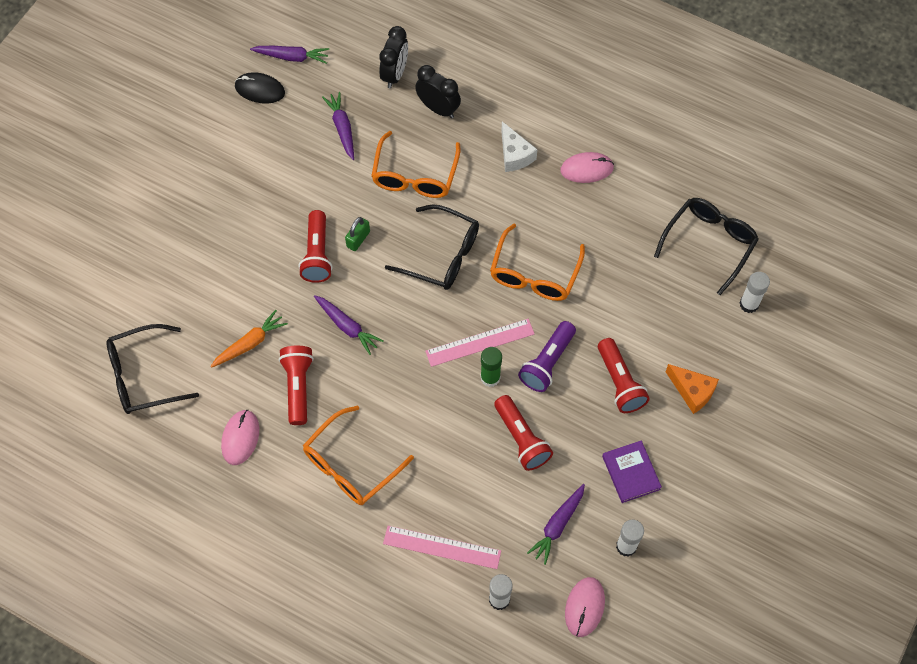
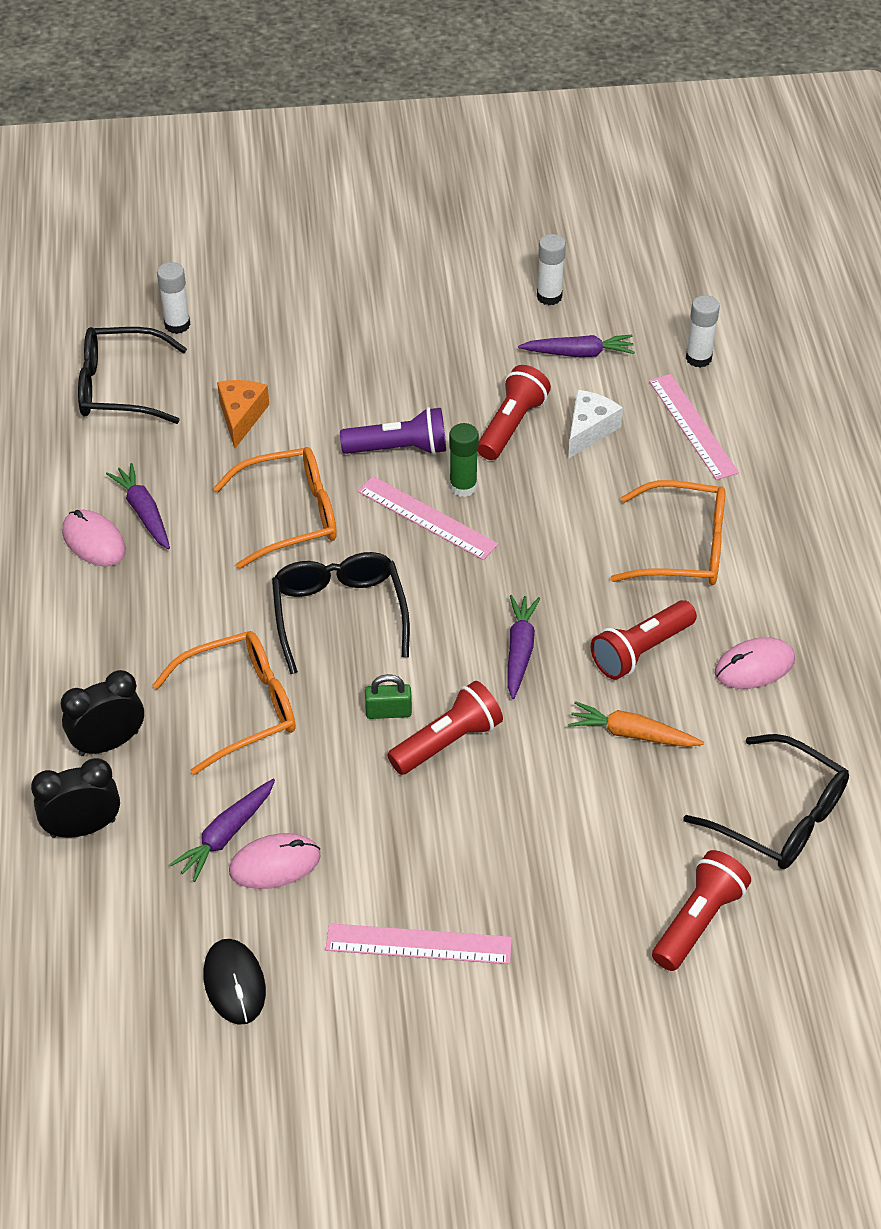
camera: 125 degrees left, 15 degrees down
purple carrot [250,46,329,64] -> purple carrot moved to [106,463,170,549]
black clock [415,65,461,118] -> black clock turned 60 degrees clockwise [61,670,144,756]
white cheese [501,122,537,172] -> white cheese moved to [568,390,623,459]
pink mouse [565,577,605,637] -> pink mouse moved to [229,833,320,889]
red flashlight [598,338,650,413] -> red flashlight moved to [652,850,751,971]
purple book [602,440,662,503] -> none
orange cheese [666,364,719,414] -> orange cheese moved to [217,380,269,448]
none -> pink ruler [325,923,512,964]

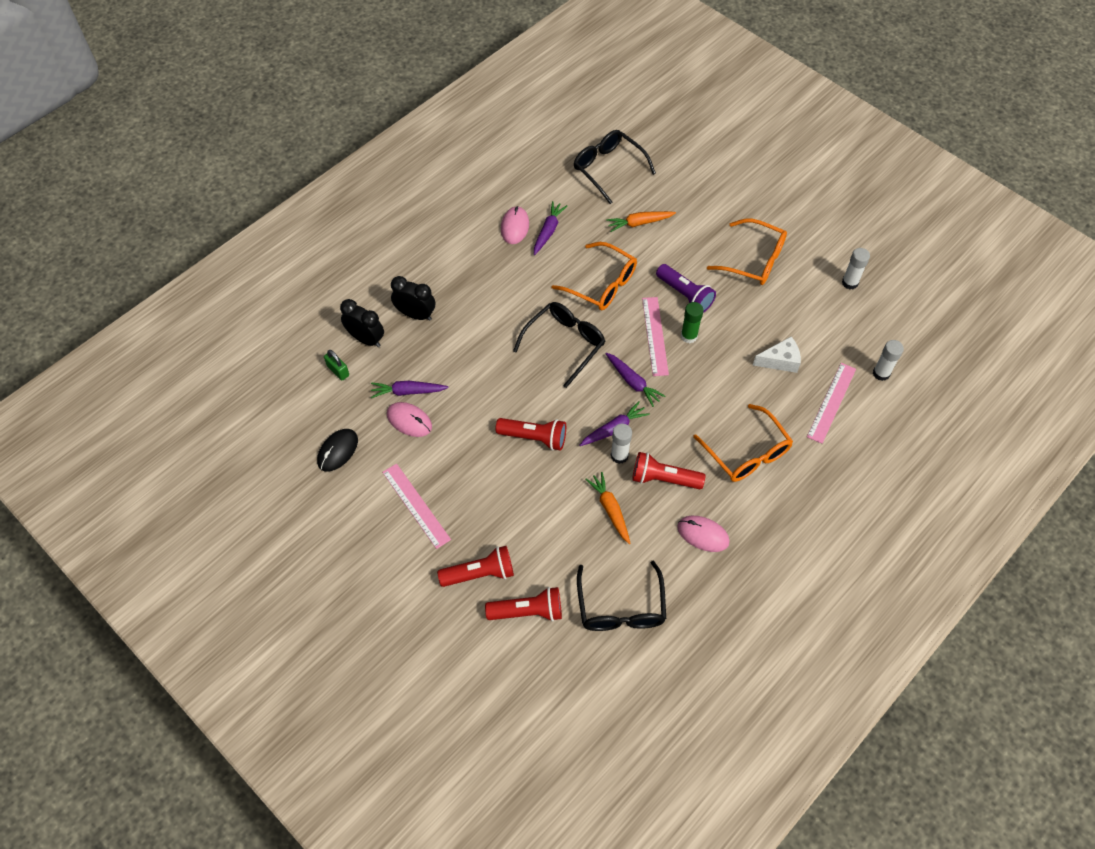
camera: 50 degrees right, 10 degrees up
orange glasses [152,631,296,775] -> orange glasses moved to [707,219,787,285]
white glue stick [157,262,191,334] -> white glue stick moved to [611,424,632,464]
orange cheese [217,380,269,448] -> orange carrot [606,211,676,232]
green padlock [365,674,412,719] -> green padlock moved to [324,350,349,381]
red flashlight [477,365,551,460] -> red flashlight moved to [437,546,514,587]
purple carrot [518,335,635,357] -> purple carrot moved to [606,353,666,407]

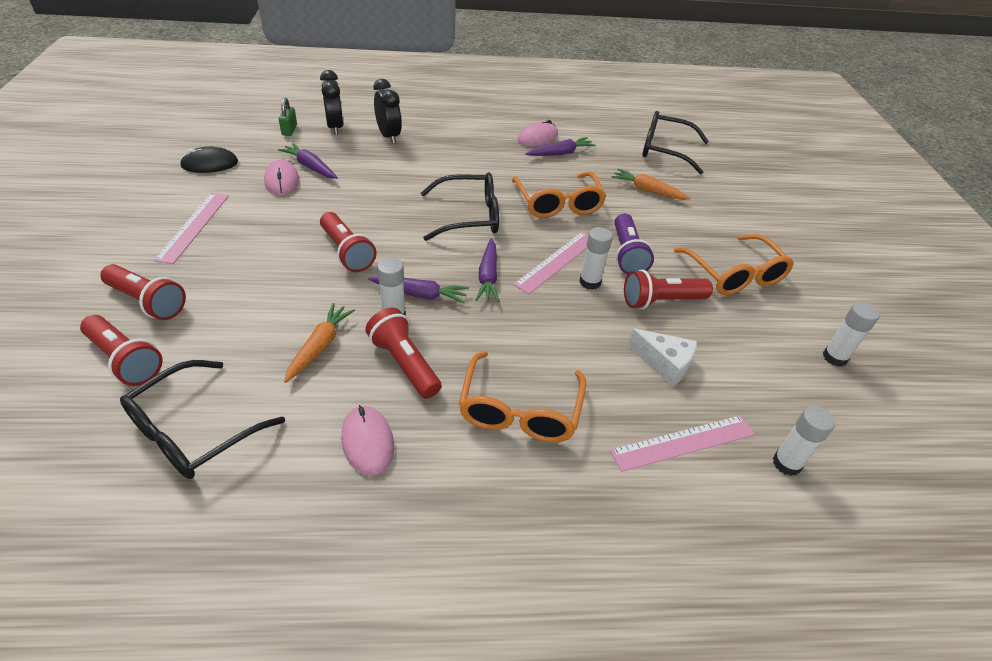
camera: 40 degrees right, 15 degrees down
black glasses [574,130,656,204] -> black glasses turned 75 degrees counterclockwise [642,111,709,174]
green glue stick [681,302,704,343] -> white glue stick [580,227,613,290]
none -> red flashlight [624,269,713,309]

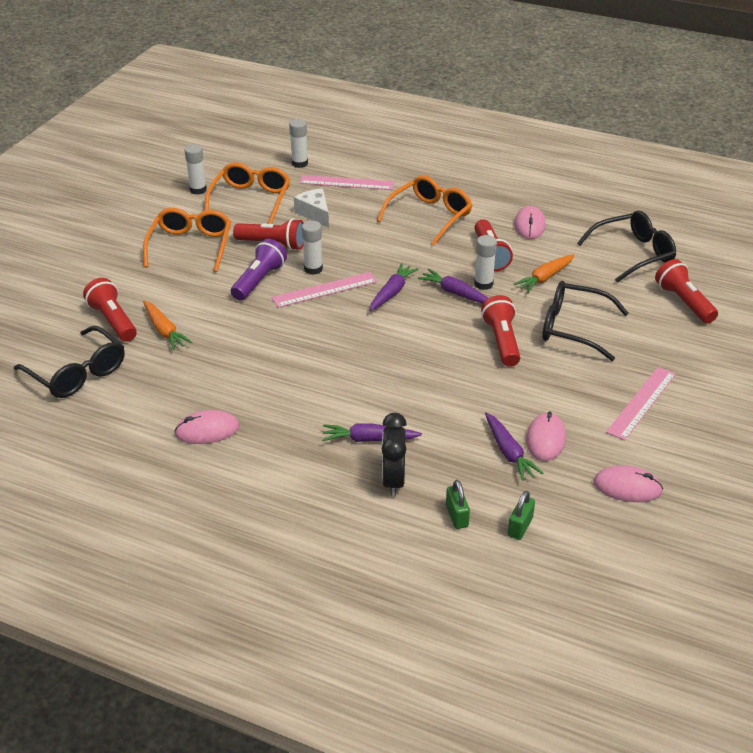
camera: 150 degrees left, 5 degrees down
red flashlight [100,264,186,320] -> red flashlight moved to [83,278,137,342]
black mouse [180,146,238,173] -> pink mouse [593,465,663,502]
black clock [320,70,344,135] -> green padlock [446,480,470,529]
black glasses [421,172,499,241] -> black glasses moved to [542,281,629,361]
orange glasses [512,172,606,218] -> orange glasses moved to [205,162,290,224]
purple carrot [526,137,596,156] -> purple carrot moved to [322,423,422,442]

